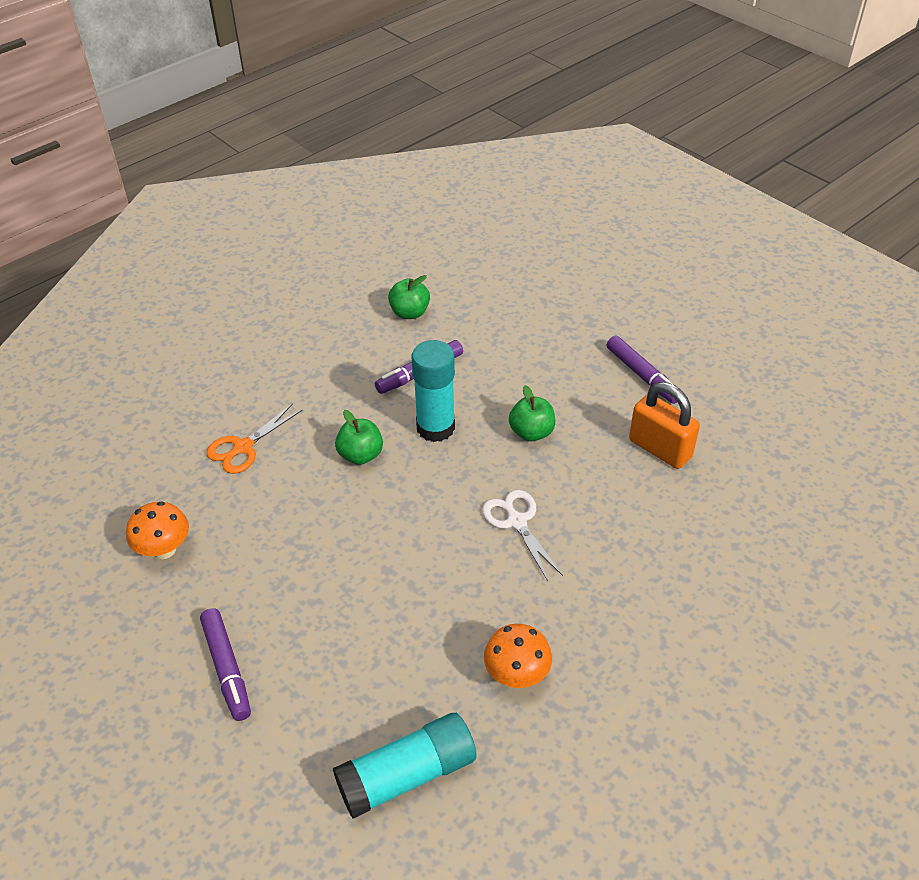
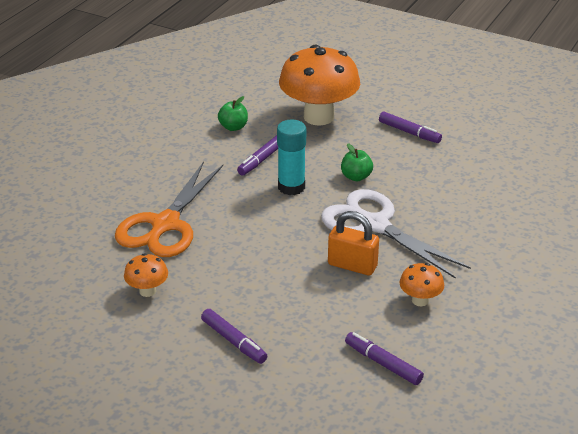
camera: 20 degrees left, 10 degrees down
orange scissors [206,403,303,474] -> orange scissors [115,161,223,257], size x2.06
turquoise glue stick [333,713,476,819] -> purple marker [345,332,424,385]
green apple [335,410,383,465] -> none
white scissors [482,490,563,581] -> white scissors [321,189,471,279], size x2.06
orange padlock [629,382,700,469] -> orange padlock moved to [328,211,379,275]
none -> orange mushroom [279,45,360,126]

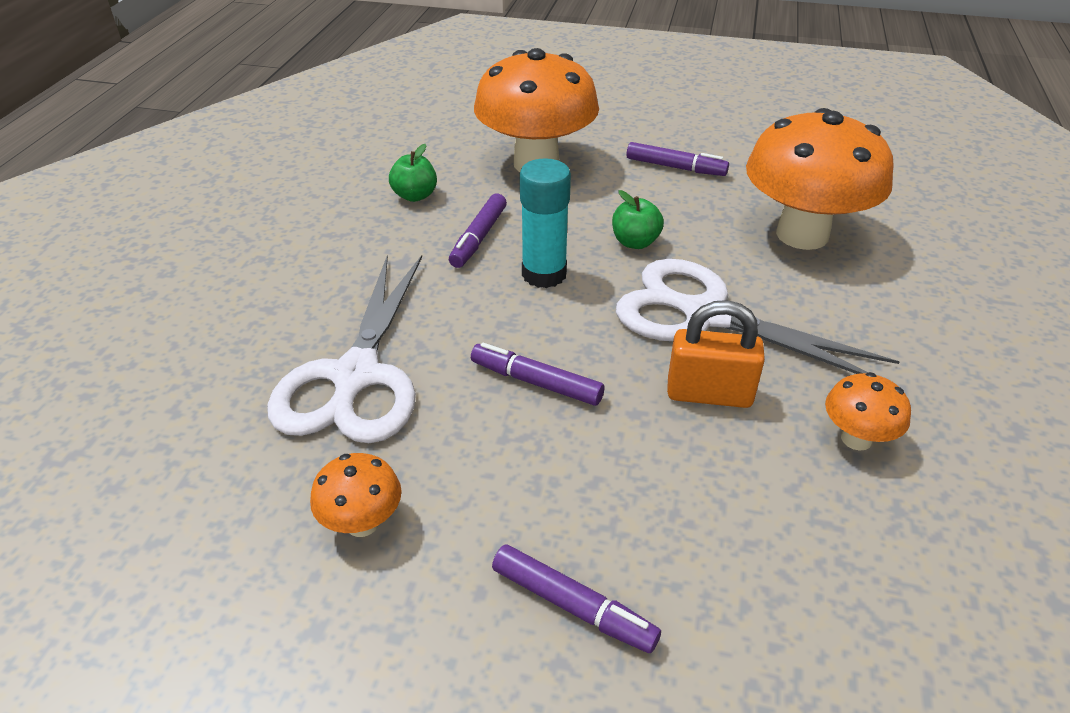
camera: 15 degrees left, 5 degrees up
orange scissors [115,161,223,257] -> white scissors [267,255,422,443]
purple marker [345,332,424,385] -> purple marker moved to [471,343,604,406]
none -> orange mushroom [746,108,894,250]

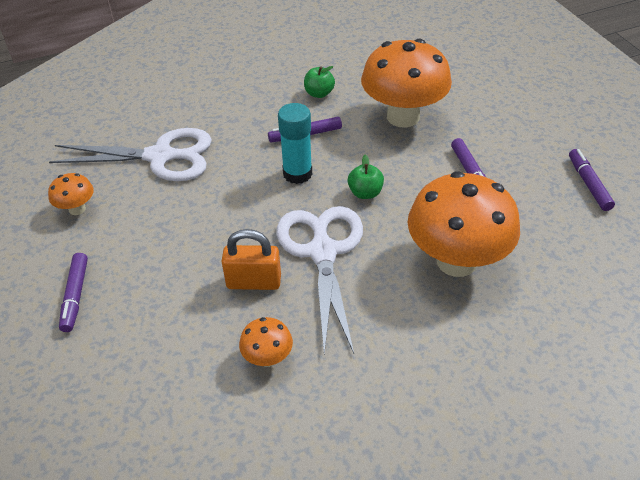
camera: 55 degrees right, 5 degrees up
white scissors [267,255,422,443] -> white scissors turned 150 degrees counterclockwise [49,128,212,181]
purple marker [471,343,604,406] -> purple marker moved to [569,149,615,211]
orange padlock [667,300,765,408] -> orange padlock turned 60 degrees counterclockwise [221,229,281,290]

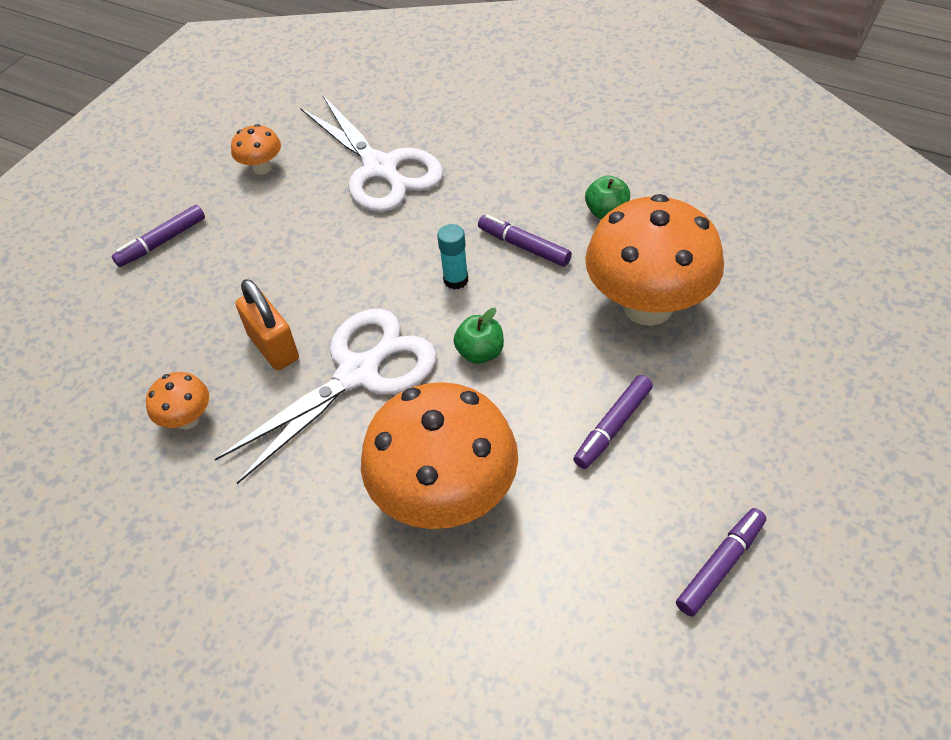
camera: 55 degrees right, 5 degrees up
turquoise glue stick [278,103,312,184] -> turquoise glue stick [437,224,468,289], size x0.64

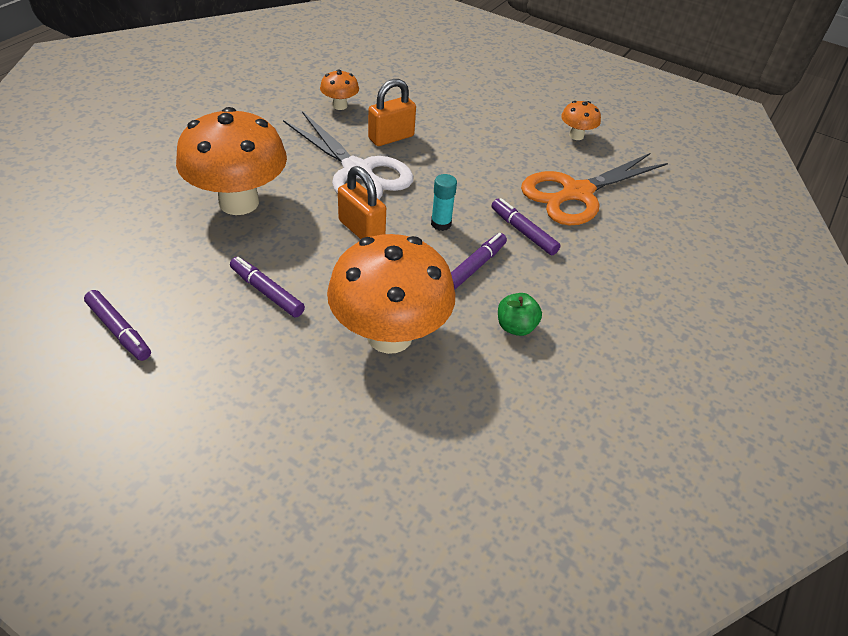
camera: 85 degrees right, 5 degrees down
purple marker [112,205,205,267] -> purple marker moved to [492,198,561,255]
white scissors [300,96,443,212] -> orange scissors [521,153,668,225]
green apple [454,308,504,364] -> orange padlock [338,166,386,239]

